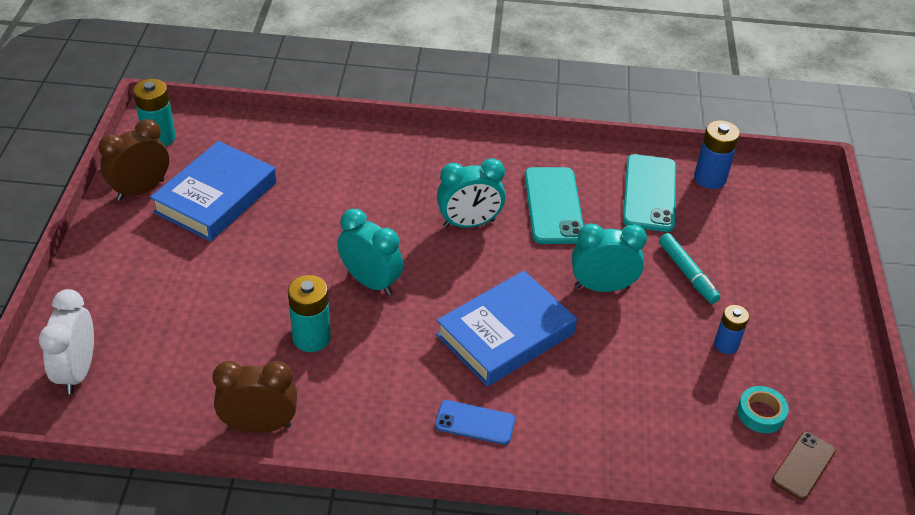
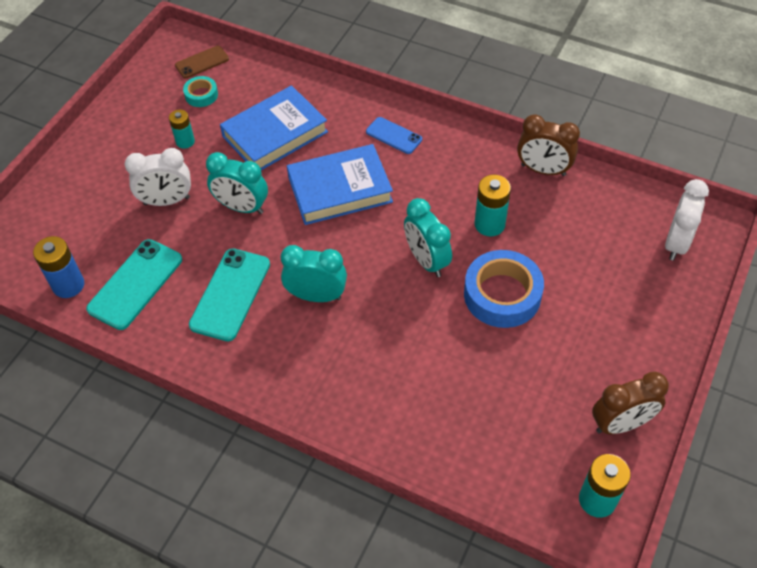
camera: 155 degrees left, 10 degrees up
blue book [150,141,276,241] -> blue book moved to [220,86,328,170]
turquoise marker [659,233,720,304] -> white clock [124,148,191,206]
blue battery [714,305,749,354] -> turquoise battery [169,110,195,149]
none -> blue tape [464,250,544,328]

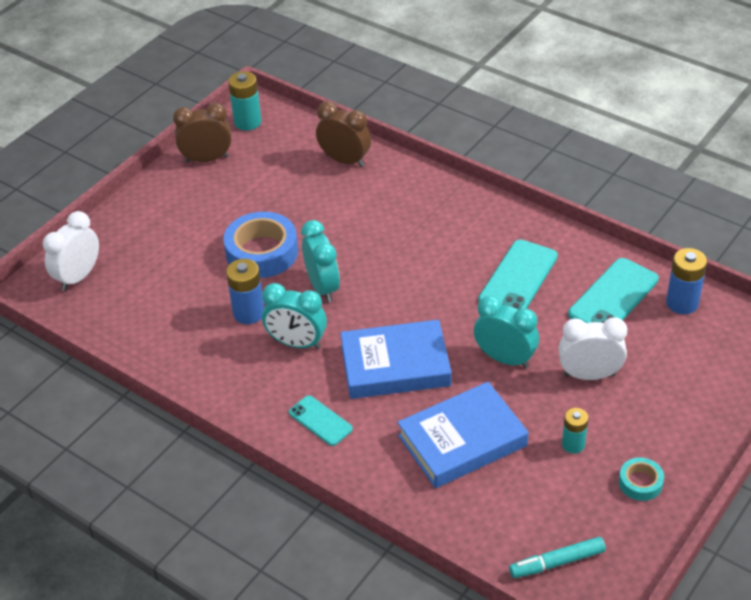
camera: 170 degrees left, 10 degrees down
brown phone [175,46,229,78] -> turquoise marker [509,537,606,578]
turquoise tape [183,76,218,107] -> turquoise tape moved to [619,457,664,501]
turquoise clock [281,245,347,302] -> turquoise clock moved to [262,283,327,349]
blue phone [366,117,422,154] -> turquoise phone [289,396,353,446]
turquoise battery [474,175,511,236] -> blue battery [226,259,264,324]
brown clock [517,114,580,176] -> brown clock moved to [316,101,371,167]

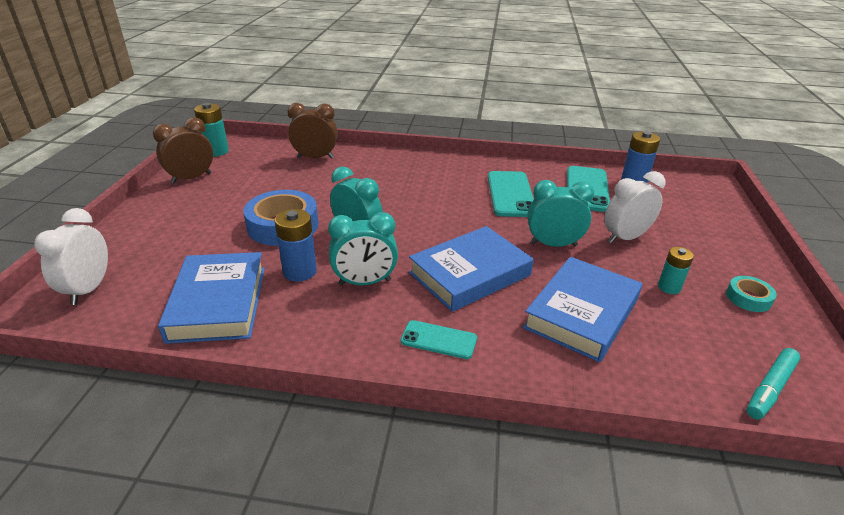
camera: 30 degrees left, 10 degrees down
none -> blue book [158,252,265,344]

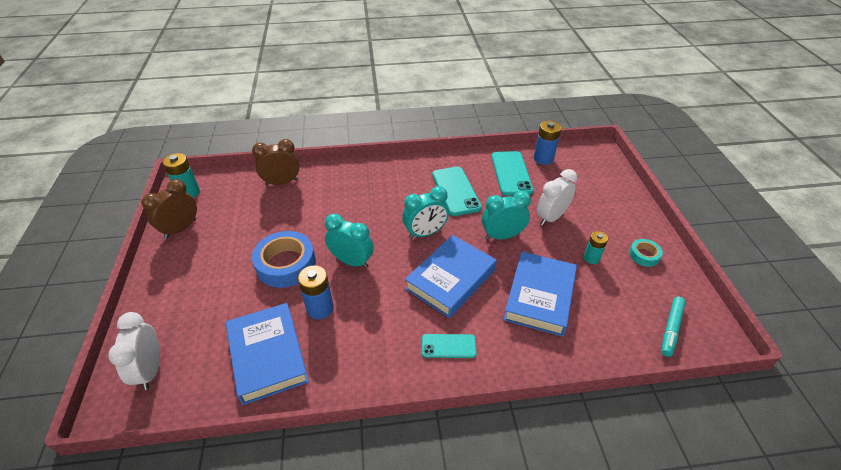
camera: 15 degrees left, 10 degrees up
turquoise clock [328,212,398,285] -> turquoise clock moved to [402,186,449,239]

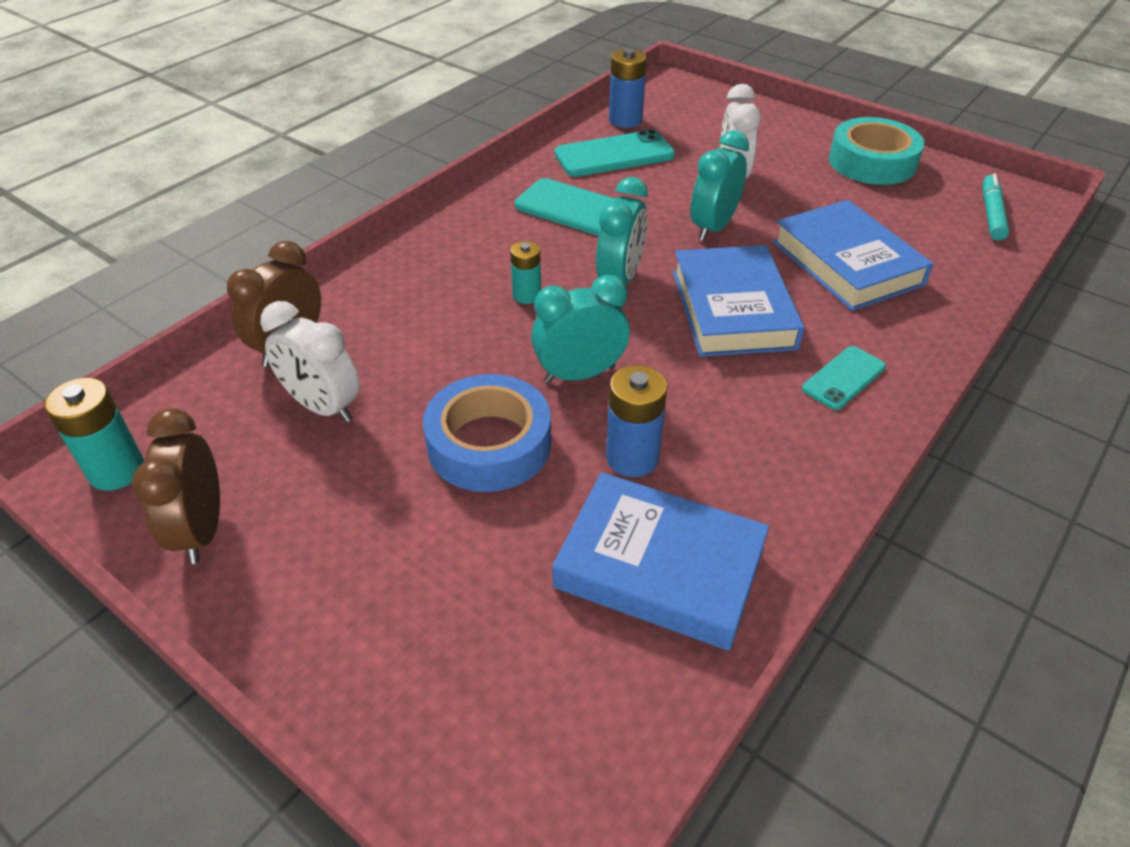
camera: 45 degrees left, 0 degrees up
white clock [108,312,160,390] -> white clock moved to [261,301,360,422]
turquoise phone [491,151,534,196] -> turquoise phone turned 60 degrees counterclockwise [555,129,675,177]
turquoise battery [584,231,608,264] -> turquoise battery moved to [510,241,541,304]
turquoise tape [629,239,663,267] -> turquoise tape [829,117,924,185], size x1.98
turquoise marker [661,297,686,357] -> turquoise marker turned 150 degrees counterclockwise [983,174,1009,240]

